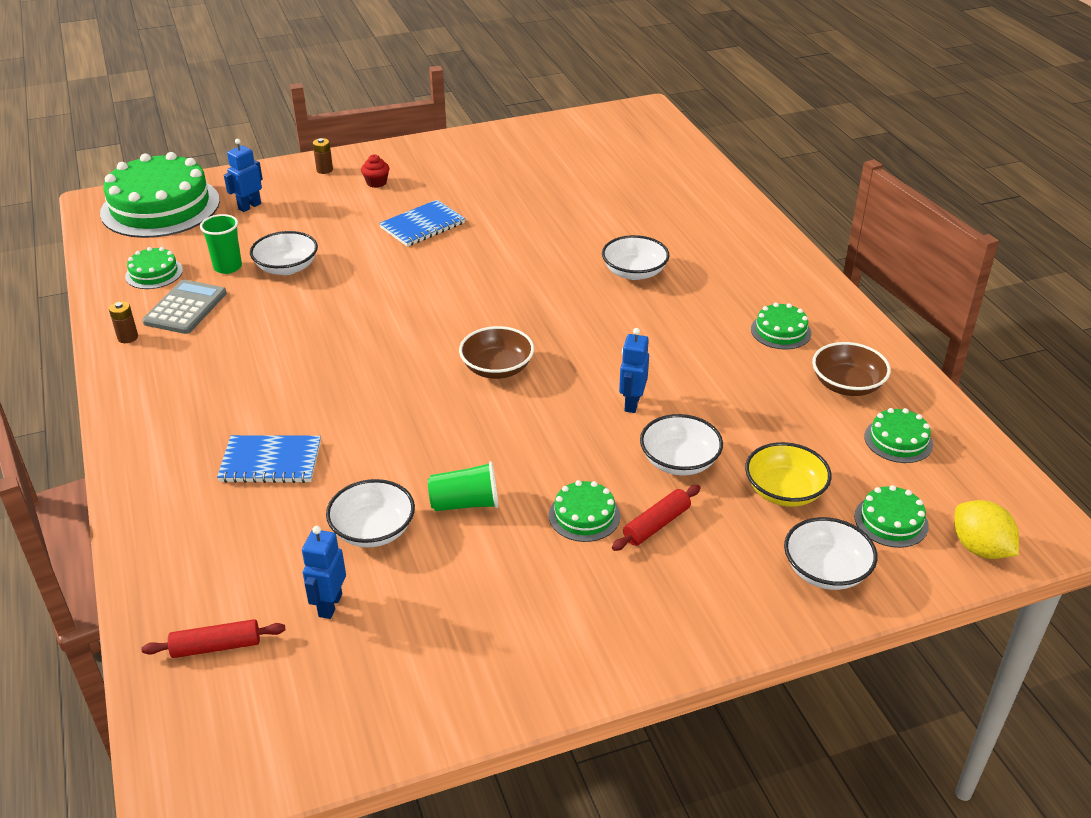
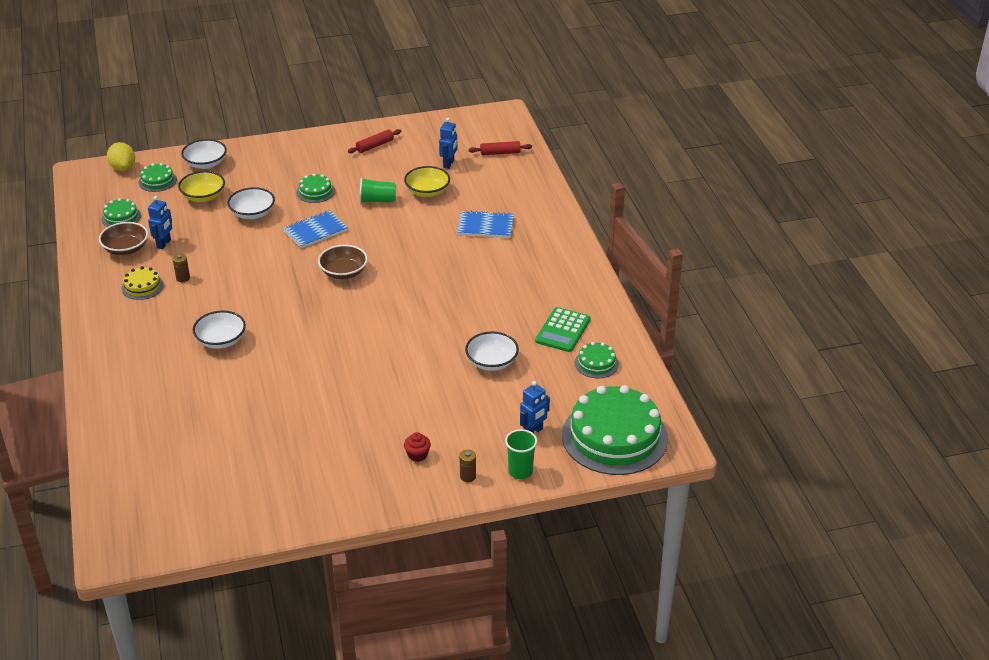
camera: 175 degrees left, 0 degrees up
brown battery [109,301,138,343] -> brown battery moved to [173,254,190,282]
grey calculator [142,280,227,334] -> green calculator [535,307,591,352]
green cup [200,214,242,274] -> green cup moved to [505,429,537,479]
white bowl [326,479,415,547] -> yellow bowl [404,166,450,197]
blue notebook [379,200,465,247] -> blue notebook moved to [283,210,348,248]
red rolling pin [612,485,701,551] -> red rolling pin moved to [348,129,401,153]
blue robot [619,328,649,413] -> blue robot moved to [148,196,172,249]
green cake [751,303,811,350] -> yellow cake [121,266,164,300]

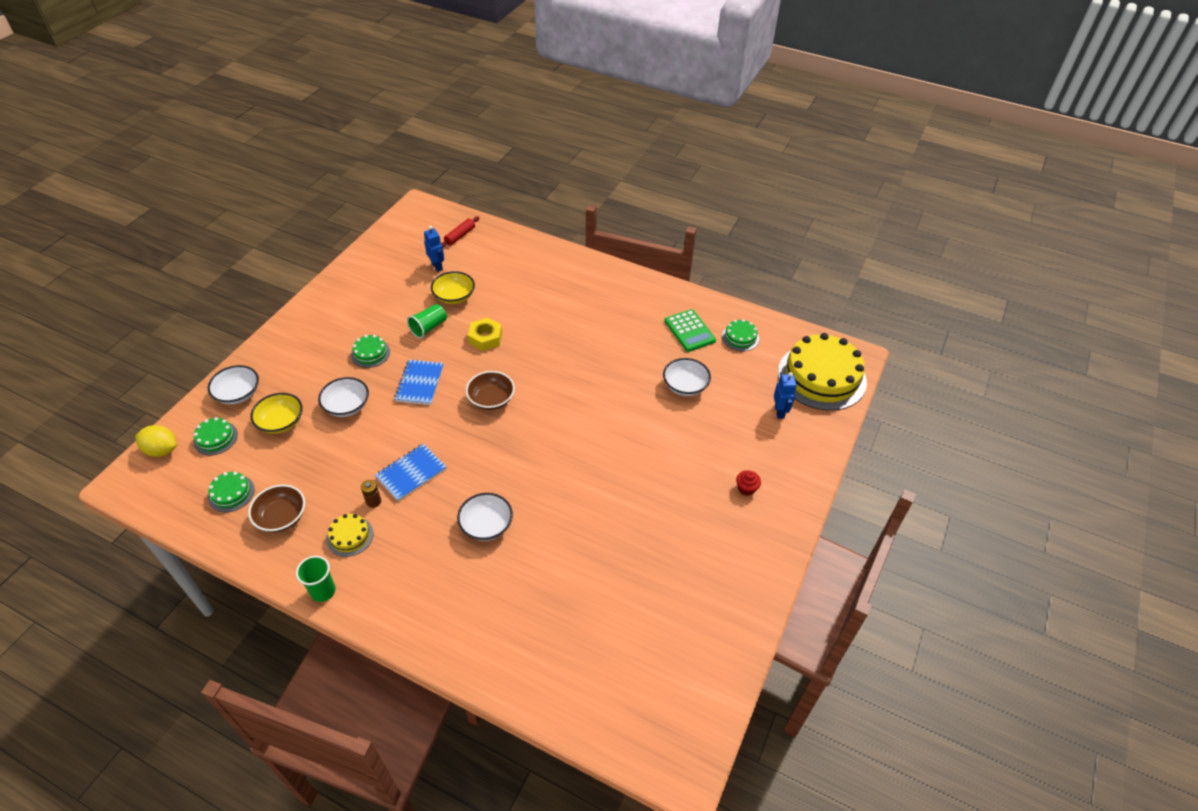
camera: 50 degrees left, 10 degrees up
blue robot [148,196,172,249] -> none
red rolling pin [348,129,401,153] -> none
blue notebook [457,210,514,238] -> blue notebook moved to [375,444,446,501]
brown battery [459,450,476,482] -> none
green cup [505,429,537,479] -> green cup moved to [296,556,335,602]
green cake [562,385,668,475] -> yellow cake [778,333,867,411]
none -> yellow nut [468,317,502,351]

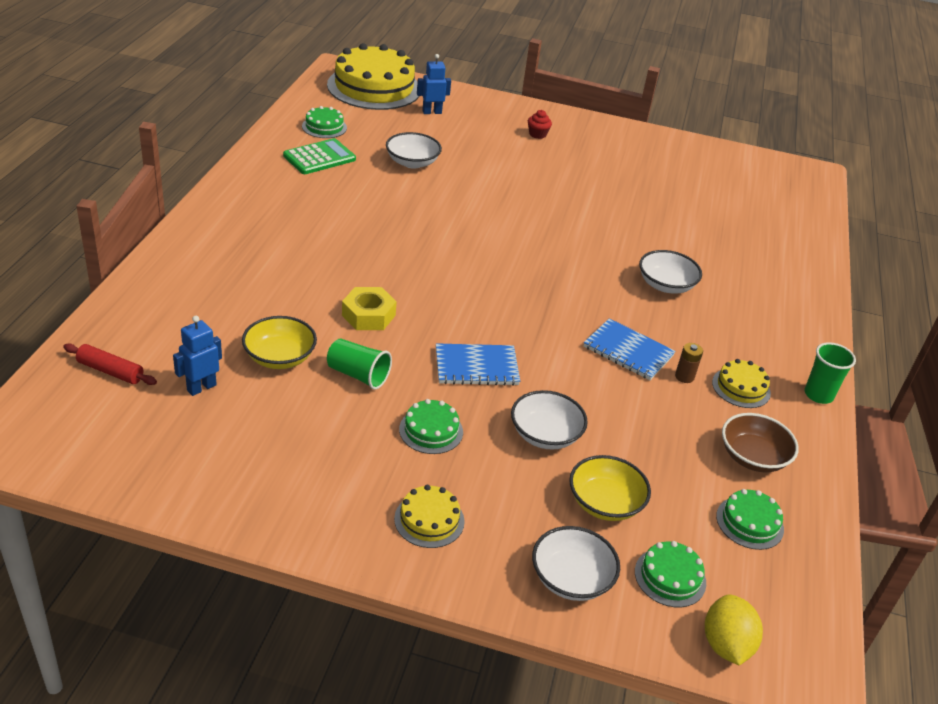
camera: 105 degrees left, 10 degrees down
brown bowl [466,371,515,410] -> none
none -> yellow cake [394,485,465,548]

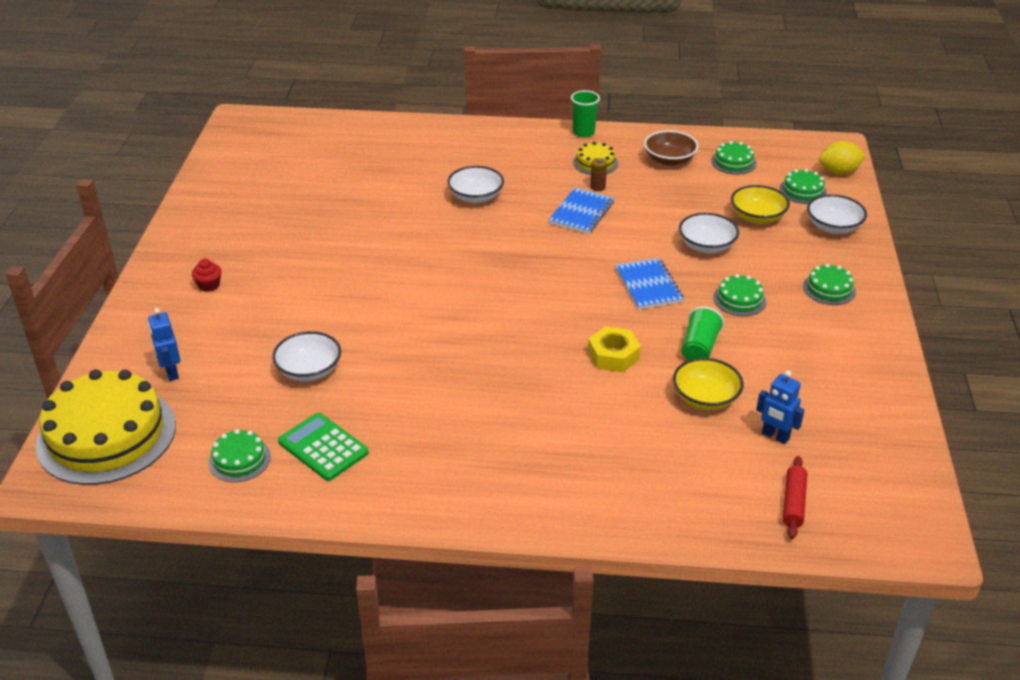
camera: 95 degrees left, 0 degrees up
yellow cake [394,485,465,548] -> green cake [803,264,856,305]

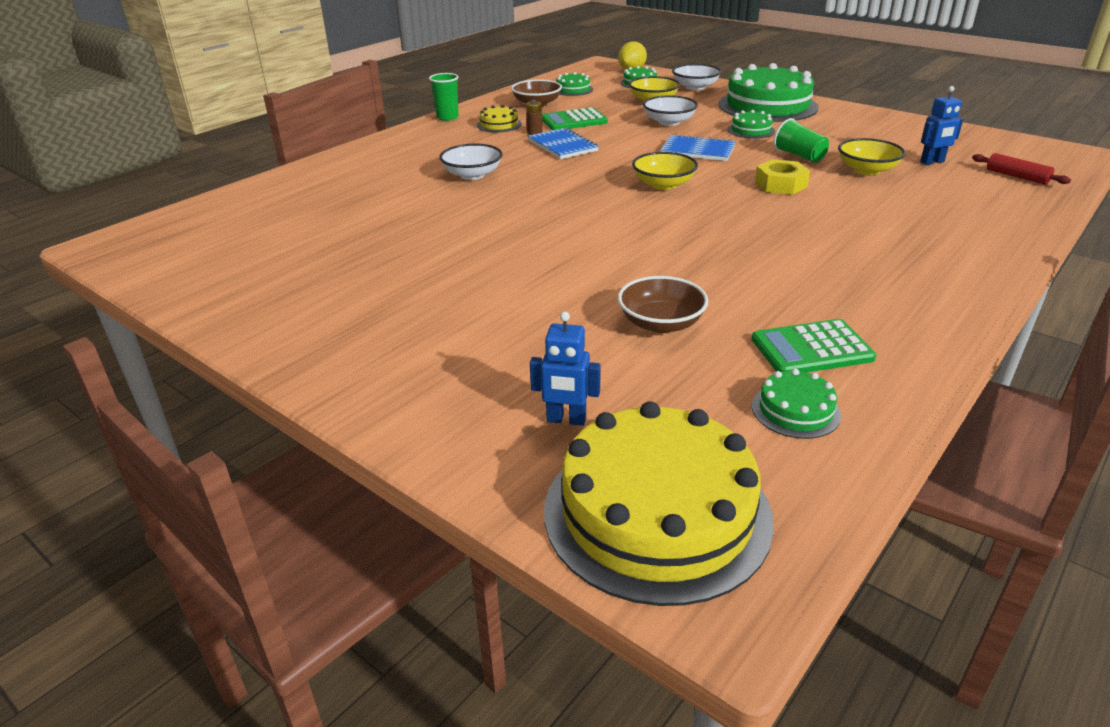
camera: 55 degrees left, 5 degrees down
red cupcake [192,259,222,292] -> none
white bowl [272,331,341,381] -> brown bowl [618,276,708,333]
green cake [803,264,856,305] -> green cake [718,63,819,122], size x2.25
none -> green calculator [542,107,608,130]
none -> yellow bowl [632,152,698,190]

